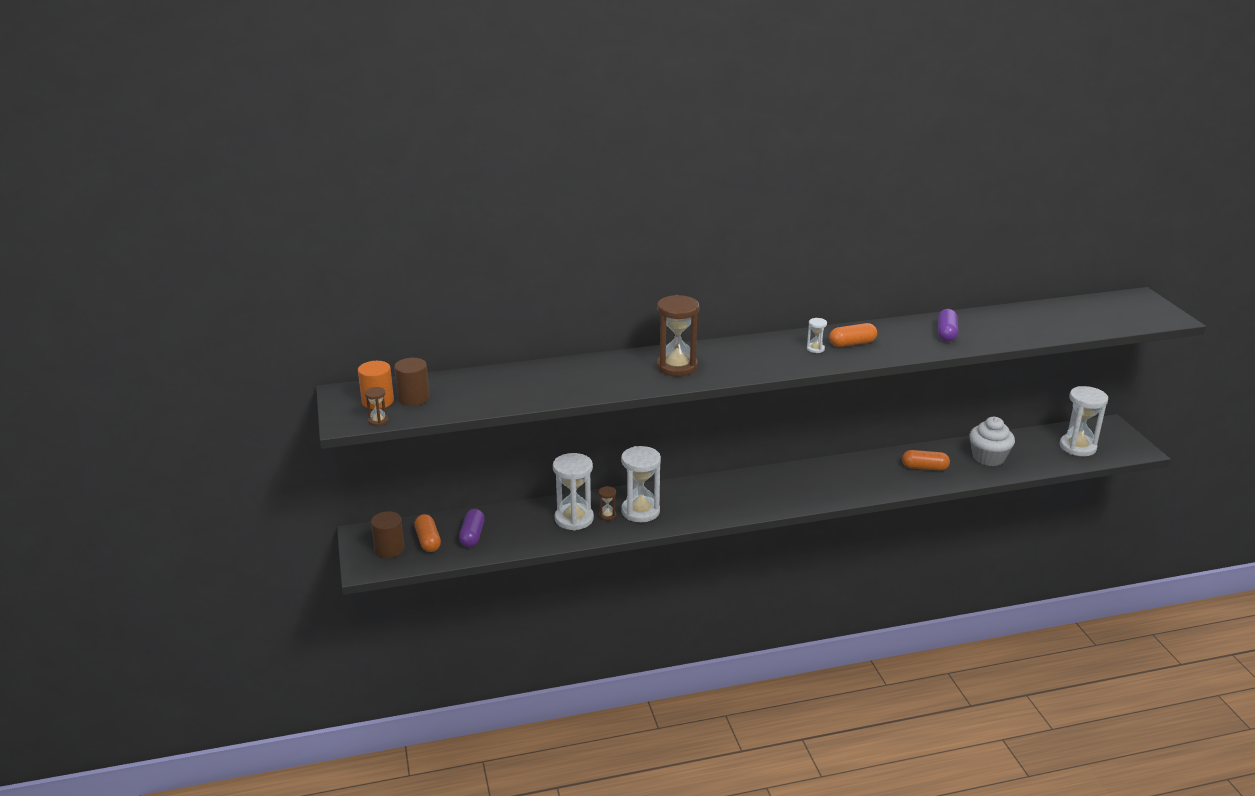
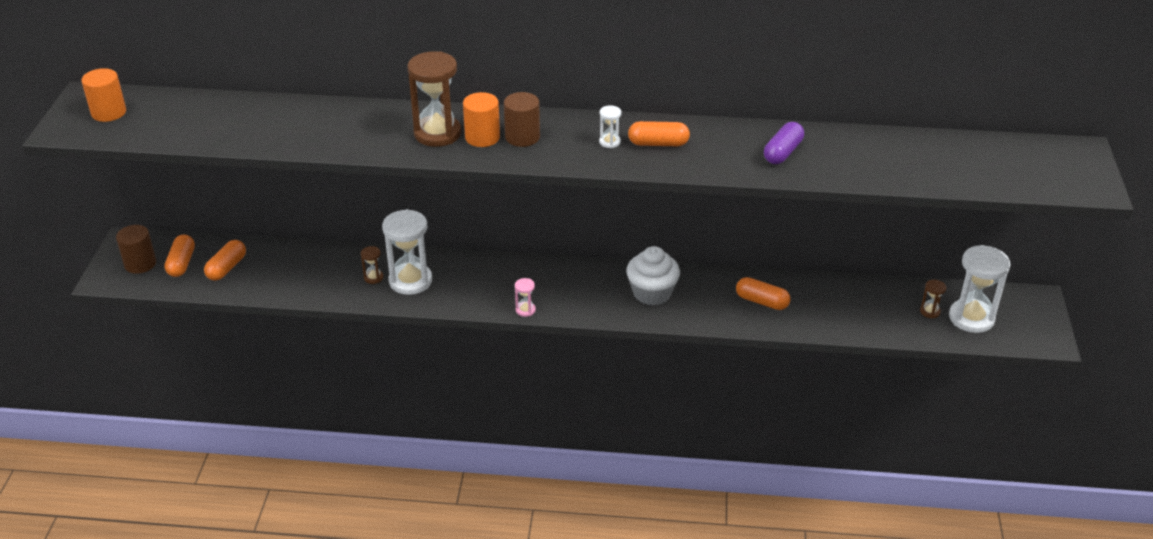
camera: 20 degrees right, 10 degrees up
brown hourglass [365,387,388,426] -> brown hourglass moved to [920,280,946,318]
brown cylinder [394,358,430,406] -> brown cylinder moved to [504,92,540,147]
purple capsule [459,509,485,547] -> orange capsule [204,240,246,281]
white hourglass [553,453,594,530] -> none
white cupcake [969,417,1015,466] -> white cupcake moved to [626,246,680,305]
none -> orange cylinder [463,92,500,147]
none -> pink hourglass [515,278,536,317]

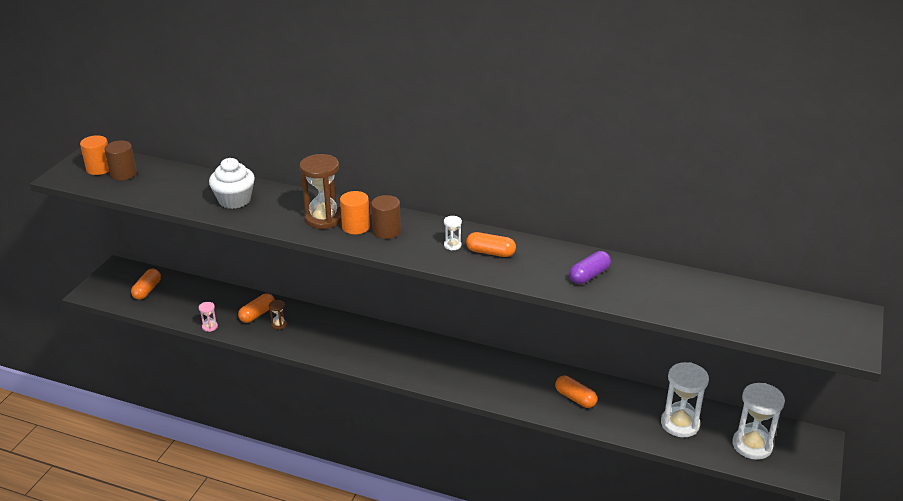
camera: 15 degrees right, 5 degrees down
brown cylinder [116,225,156,274] -> brown cylinder moved to [104,140,137,180]
orange capsule [204,240,246,281] -> orange capsule moved to [238,293,275,323]
white hourglass [382,209,432,295] -> white hourglass moved to [661,362,709,437]
pink hourglass [515,278,536,317] -> pink hourglass moved to [199,302,218,332]
white cupcake [626,246,680,305] -> white cupcake moved to [209,158,255,209]
brown hourglass [920,280,946,318] -> none

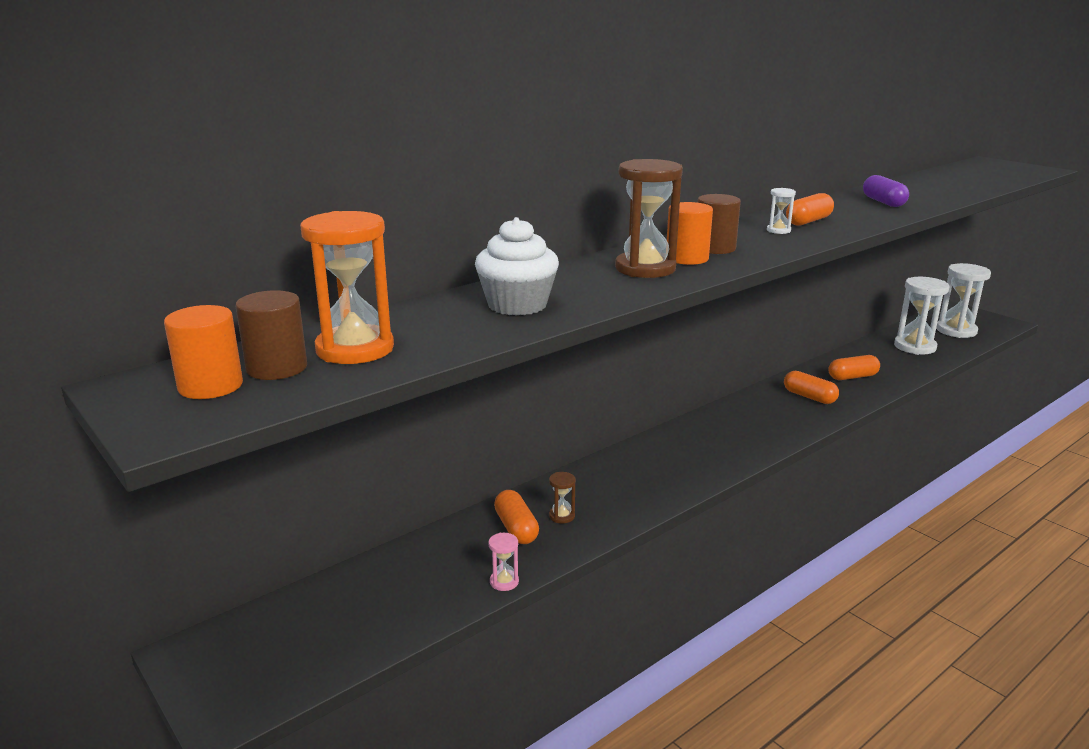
camera: 60 degrees left, 10 degrees down
orange capsule [131,269,161,300] -> orange capsule moved to [784,371,839,404]
none -> orange hourglass [300,211,394,364]

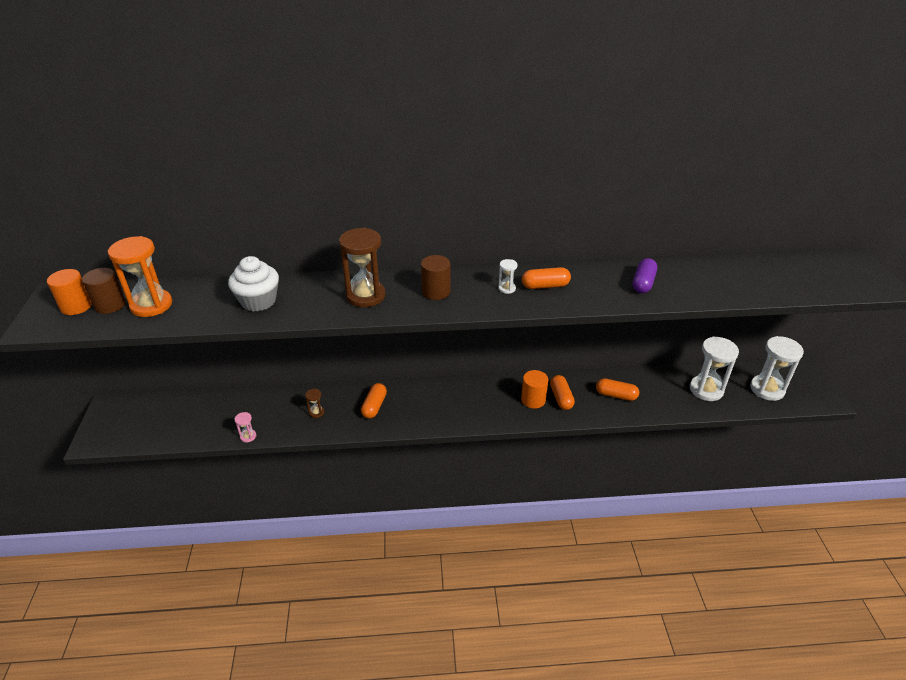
camera: 35 degrees right, 15 degrees up
orange capsule [494,490,539,544] -> orange capsule moved to [361,383,387,418]
orange cylinder [667,202,713,265] -> orange cylinder moved to [521,370,548,409]

